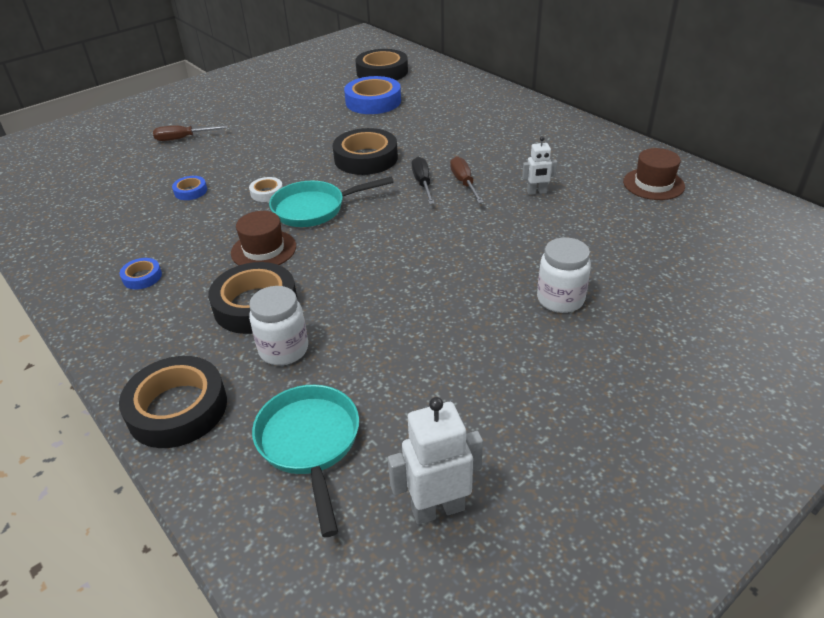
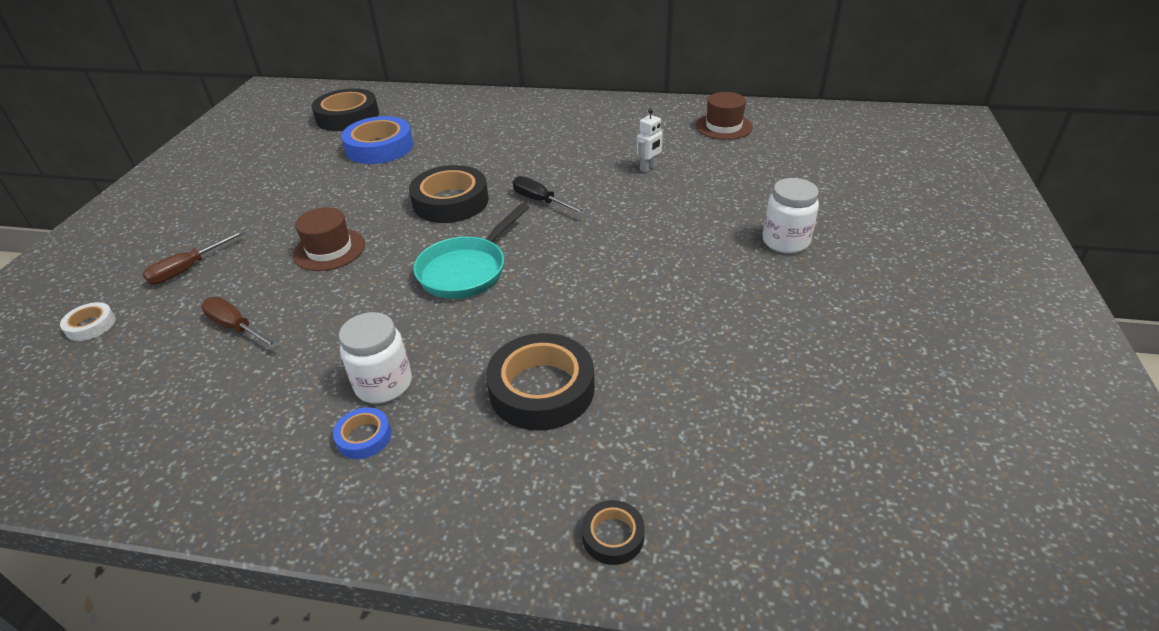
camera: 40 degrees left, 0 degrees up
black tape [119,356,227,448] -> black tape [582,500,645,565], size x0.48
blue tape [172,176,207,200] -> none
brown hat [231,211,296,265] -> brown hat moved to [293,207,365,271]
white tape [249,177,283,202] -> white tape moved to [60,302,116,341]
white jar [249,286,308,365] -> white jar moved to [339,312,412,404]
turquoise pan [252,385,359,537] -> none
white robot [388,397,483,525] -> none
brown screwdriver [450,156,484,203] -> brown screwdriver moved to [201,297,279,349]

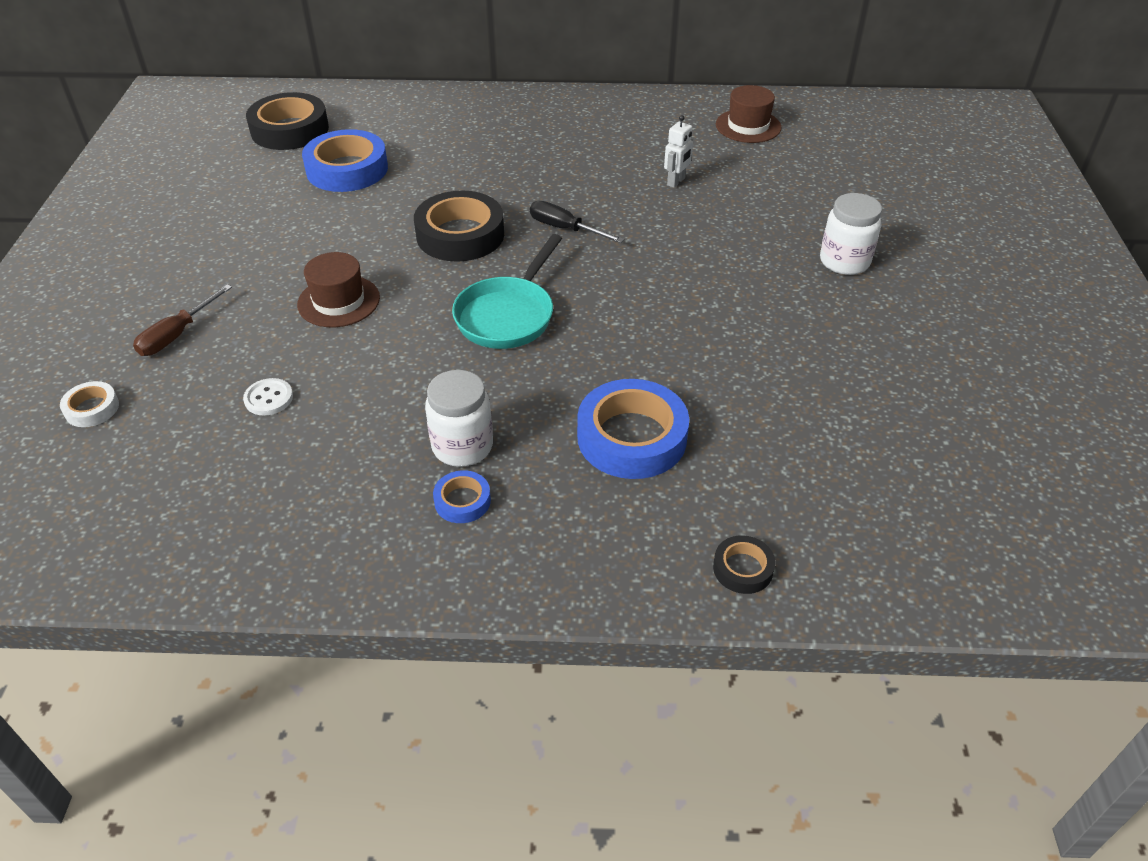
camera: 10 degrees left, 5 degrees up
brown screwdriver [201,297,279,349] -> white button [243,378,293,415]
black tape [486,333,595,431] -> blue tape [577,379,689,479]

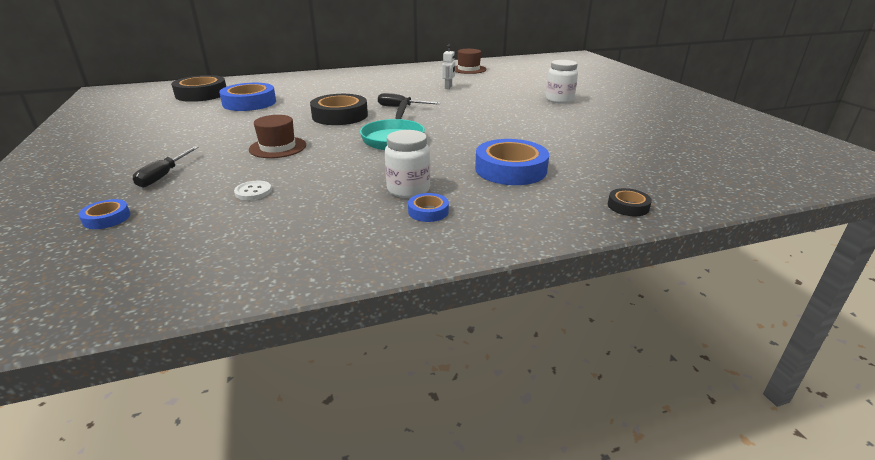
camera: 20 degrees left, 15 degrees down
white tape [60,381,119,427] -> blue tape [79,199,130,229]
brown screwdriver [133,284,232,356] -> black screwdriver [133,147,199,187]

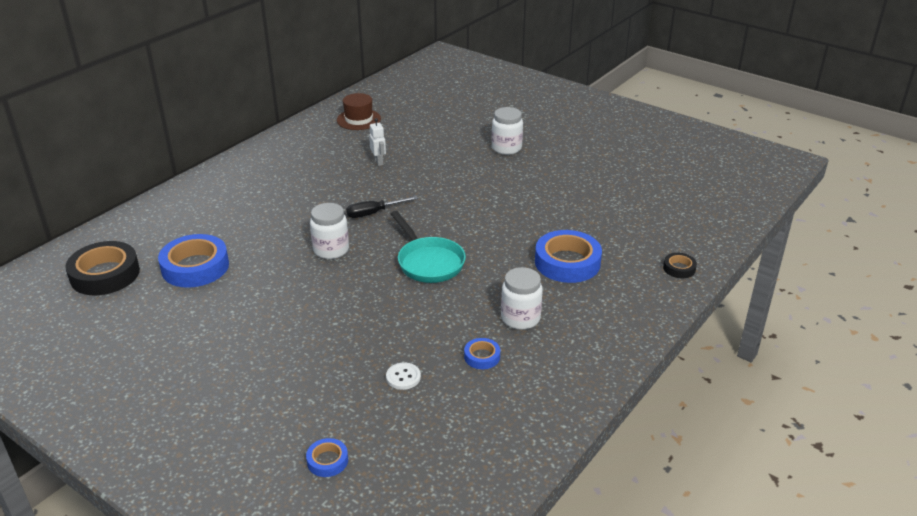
camera: 35 degrees left, 5 degrees up
black screwdriver [133,147,199,187] -> none
brown hat [249,115,306,158] -> none
black tape [310,94,368,125] -> white jar [310,203,349,259]
blue tape [408,193,449,222] -> blue tape moved to [464,338,500,369]

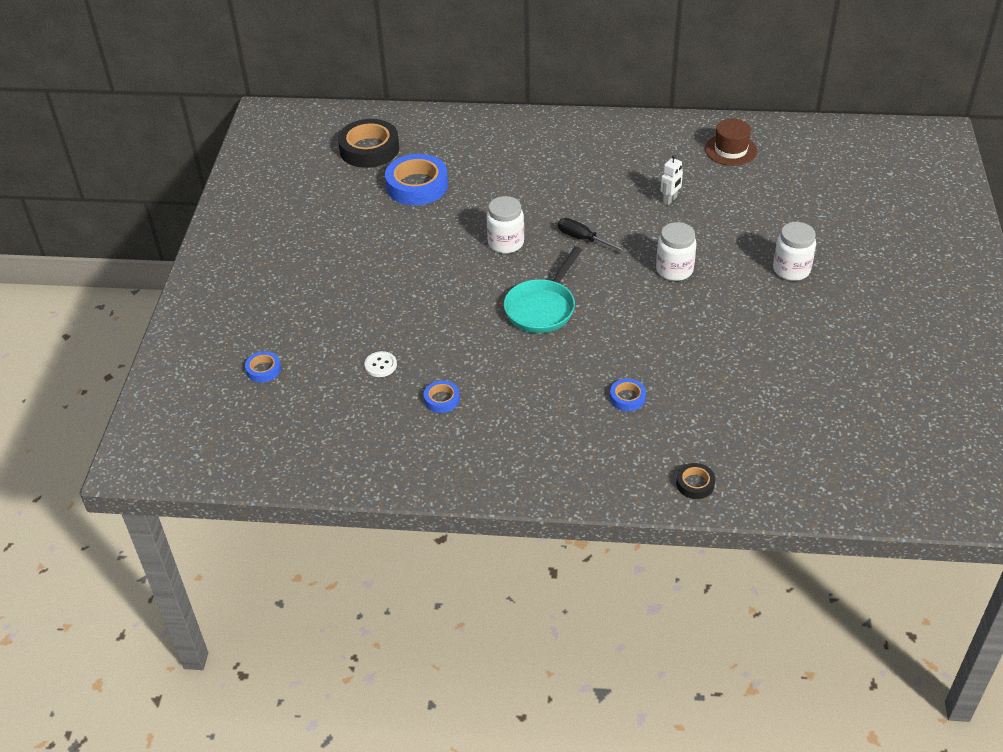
camera: 60 degrees right, 10 degrees up
white jar [501,267,543,330] -> white jar moved to [656,222,697,281]
blue tape [535,230,602,283] -> blue tape [610,379,646,411], size x0.48

